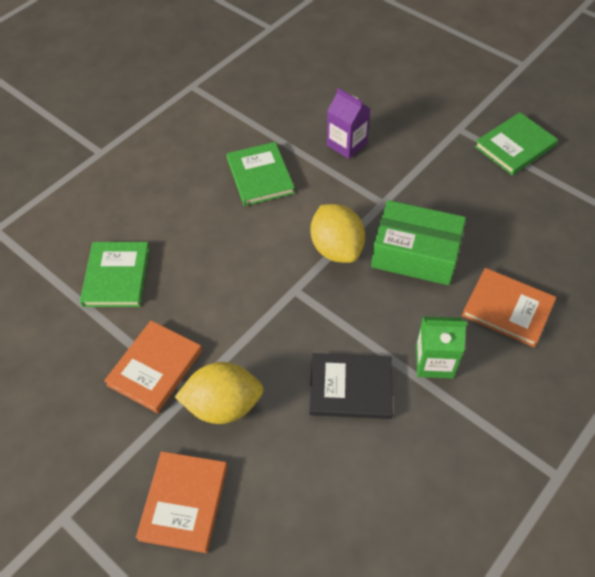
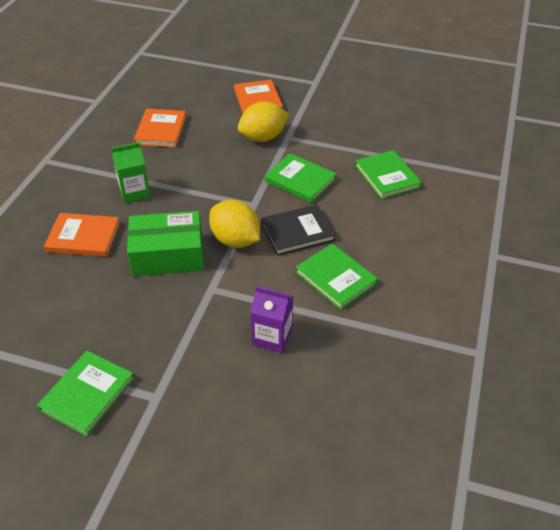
camera: 155 degrees right, 10 degrees down
orange book [104,321,202,413] -> orange book moved to [134,109,186,148]
black book [309,353,393,419] -> black book moved to [261,205,335,256]
none -> green book [265,153,336,203]

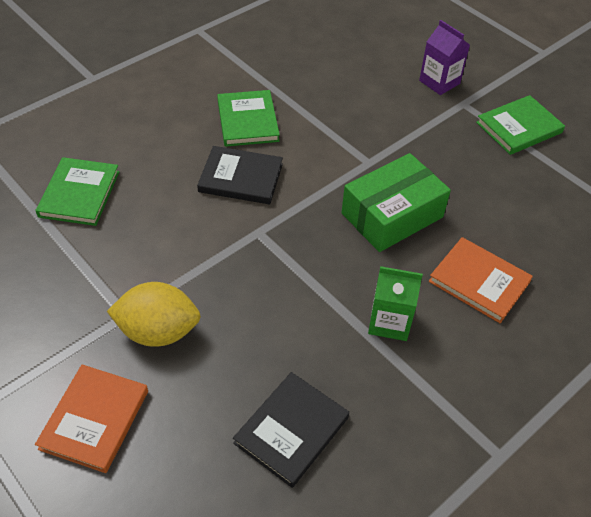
camera: 150 degrees left, 5 degrees up
green box [127,211,204,276] -> green box turned 60 degrees counterclockwise [341,153,451,252]
orange book [134,109,186,148] -> black book [233,372,349,488]
yellow lemon [209,200,260,248] -> none
purple carton [250,286,293,353] -> purple carton moved to [419,20,470,95]
green book [265,153,336,203] -> none

